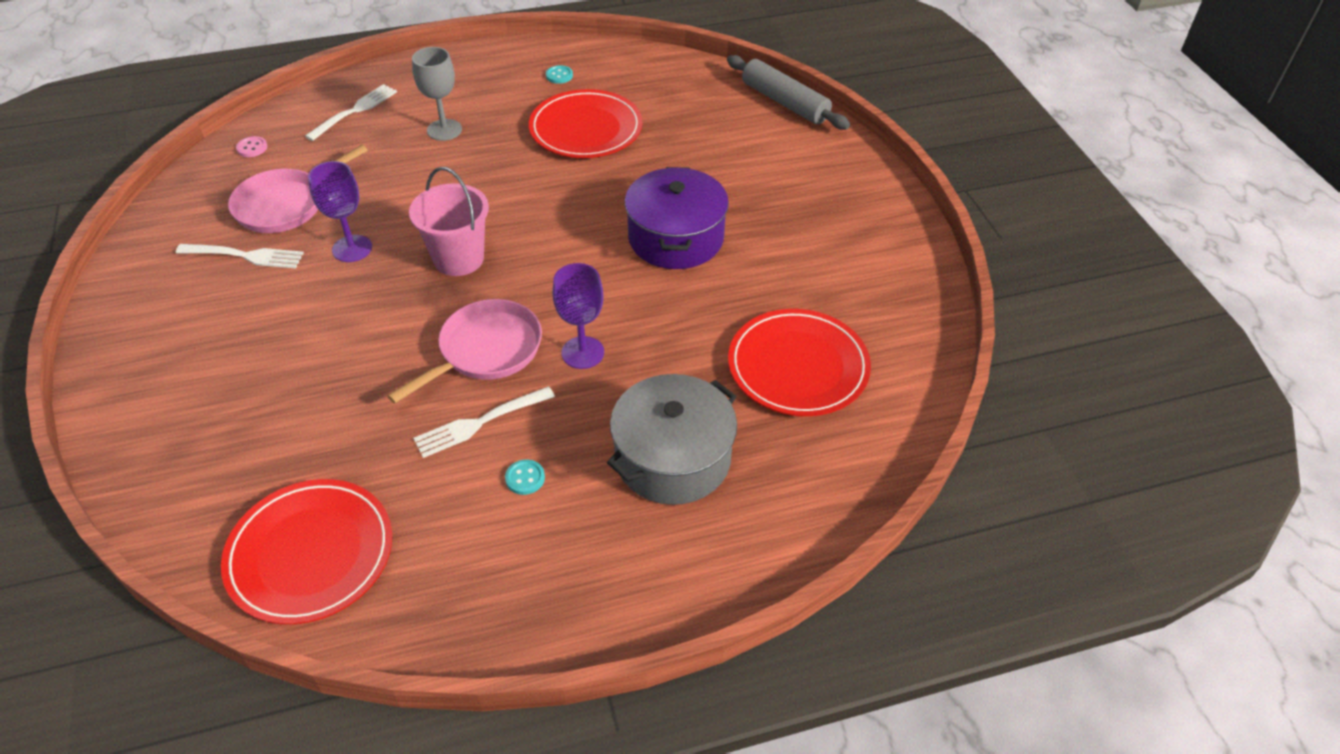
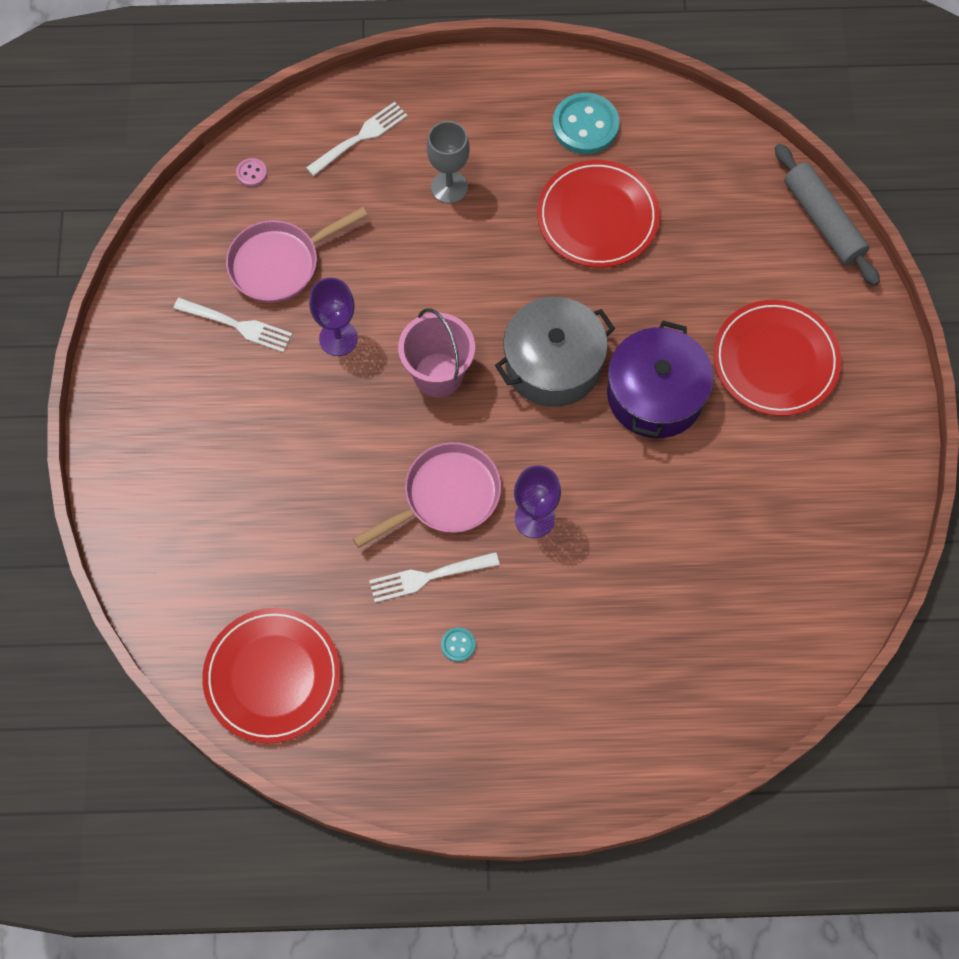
camera: 15 degrees right, 20 degrees up
turquoise button [546,65,573,84] -> turquoise button [553,93,619,154], size x2.20
grey pot [607,374,737,505] -> grey pot moved to [495,297,615,407]
red plate [728,309,871,416] -> red plate moved to [713,300,841,416]

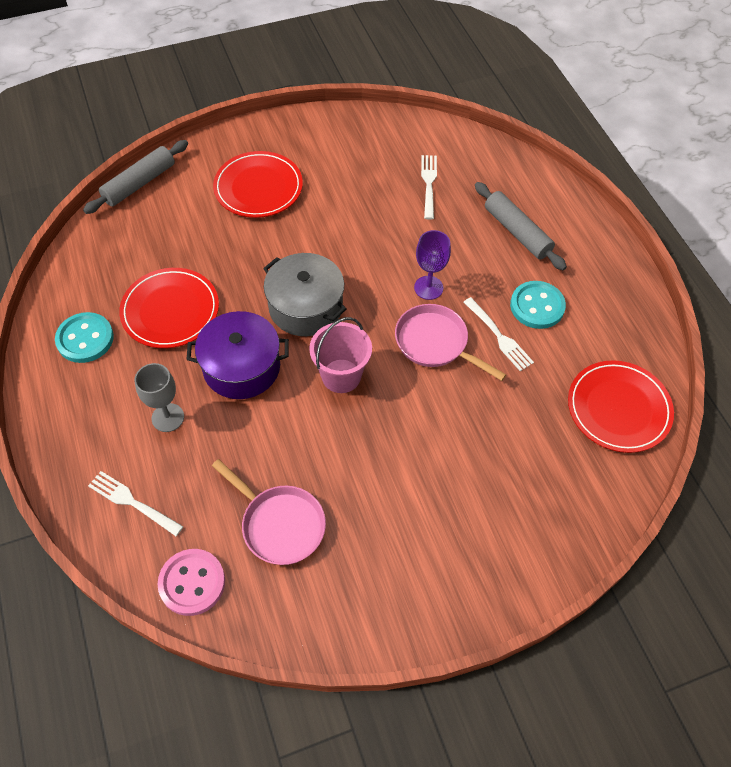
camera: 110 degrees left, 10 degrees down
white fork [173,298,292,353] -> white fork moved to [421,155,437,220]
pink button [236,158,267,187] -> pink button [157,549,225,616], size x2.20
purple goblet [309,278,358,356] -> none
turquoise button [441,627,475,662] -> turquoise button [510,281,566,329], size x2.20
purple pot [607,321,713,438] -> purple pot moved to [186,311,289,399]
none -> grey rolling pin [475,182,567,270]

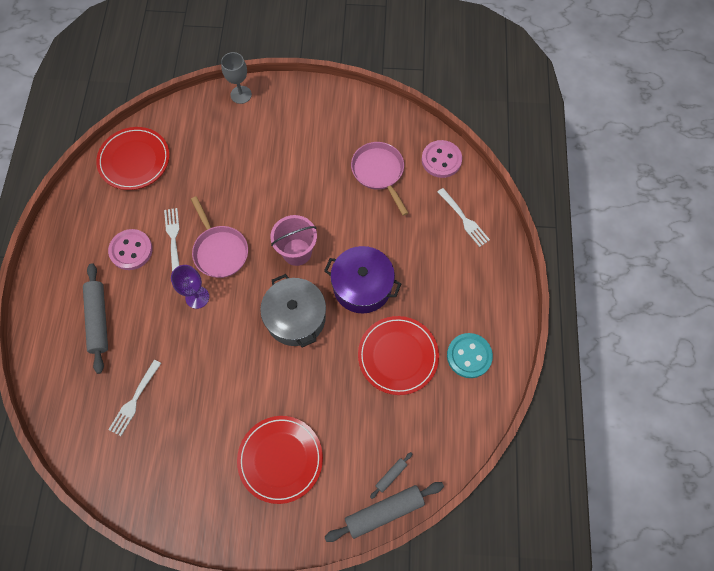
camera: 155 degrees left, 10 degrees up
grey goblet [135,363,184,432] -> grey goblet moved to [221,52,252,104]
turquoise button [510,281,566,329] -> pink button [108,229,153,270]
none -> grey rolling pin [370,452,412,499]

